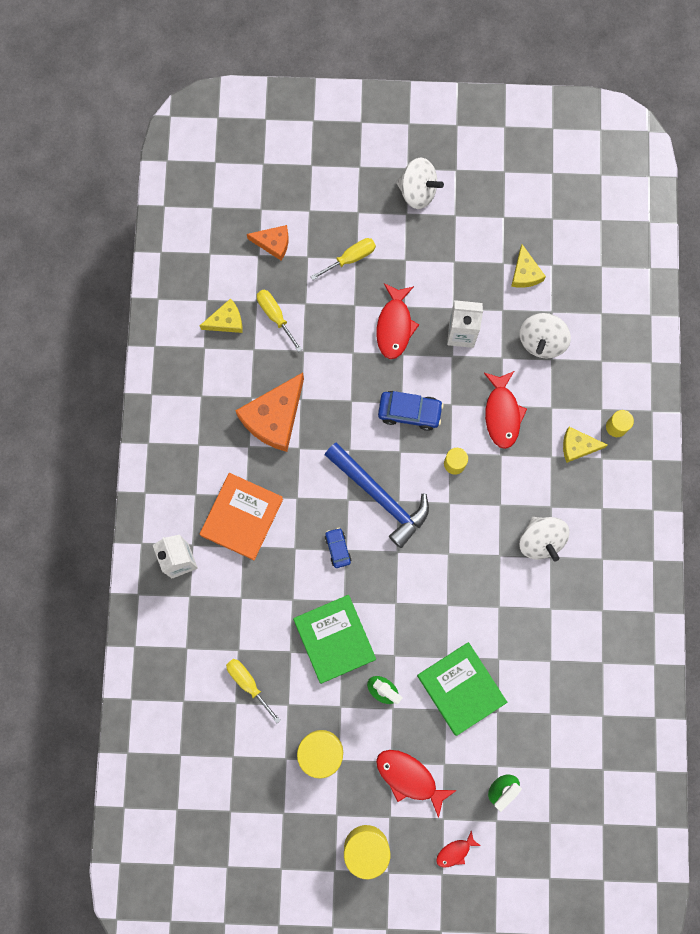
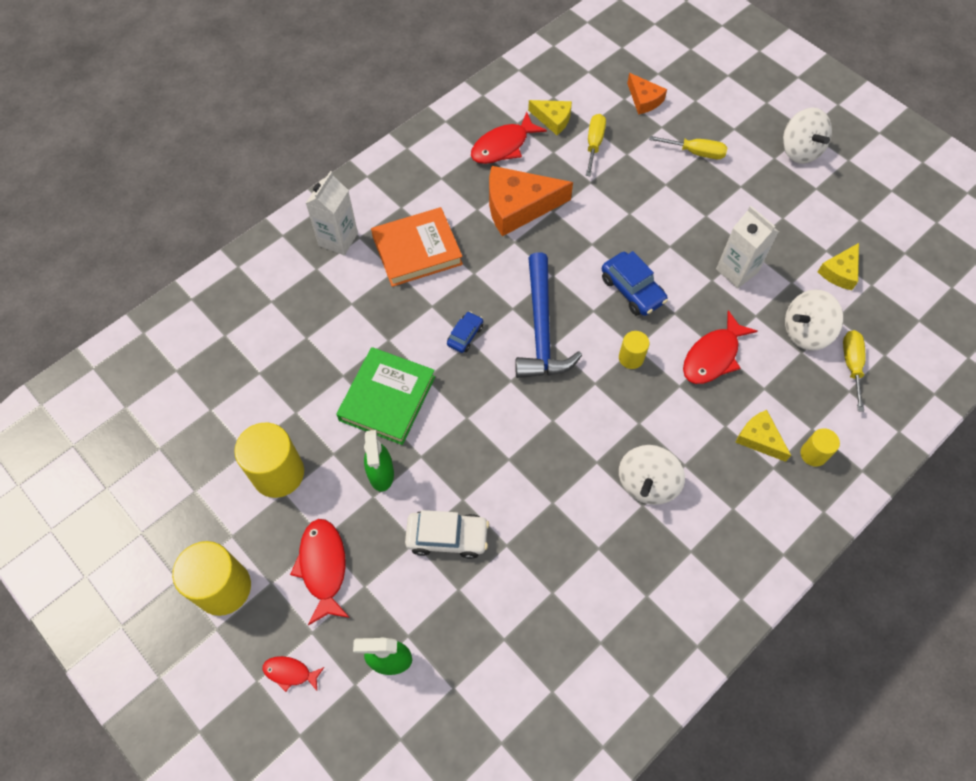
camera: 45 degrees right, 15 degrees down
yellow screwdriver [226,659,281,723] -> yellow screwdriver moved to [843,330,866,412]
red fish [376,283,419,359] -> red fish moved to [471,112,547,164]
green book [417,642,507,736] -> white car [405,510,489,559]

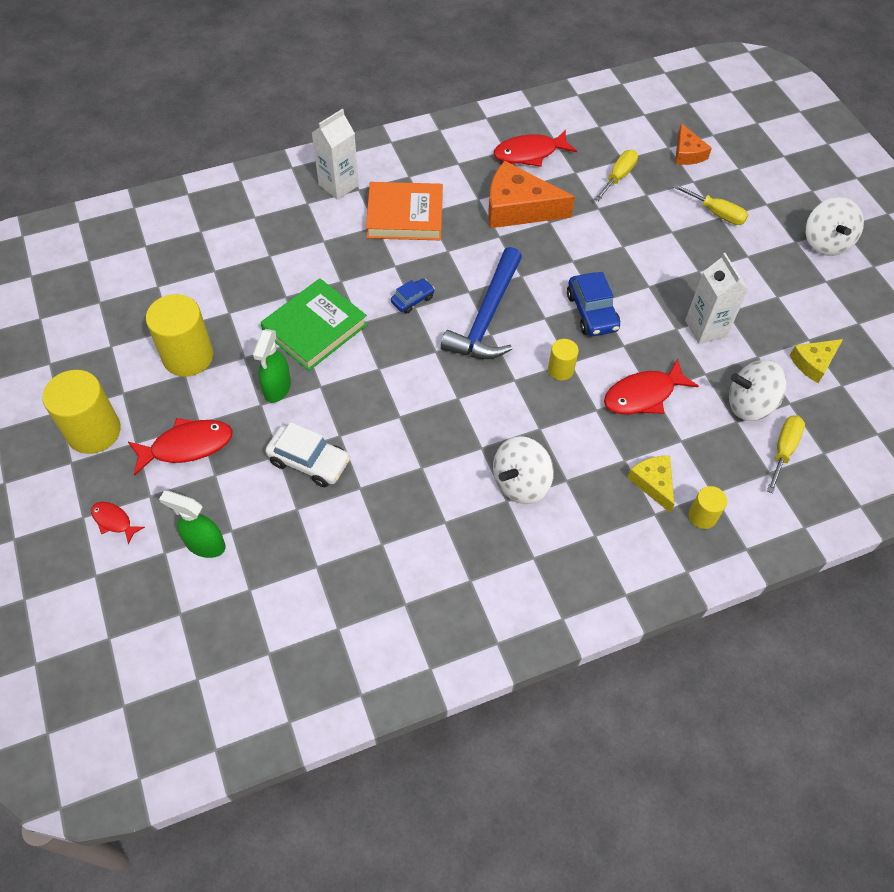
camera: 20 degrees right, 5 degrees down
red fish [290,519,350,625] -> red fish turned 60 degrees clockwise [127,418,233,476]
yellow cheese [528,100,572,135] -> none

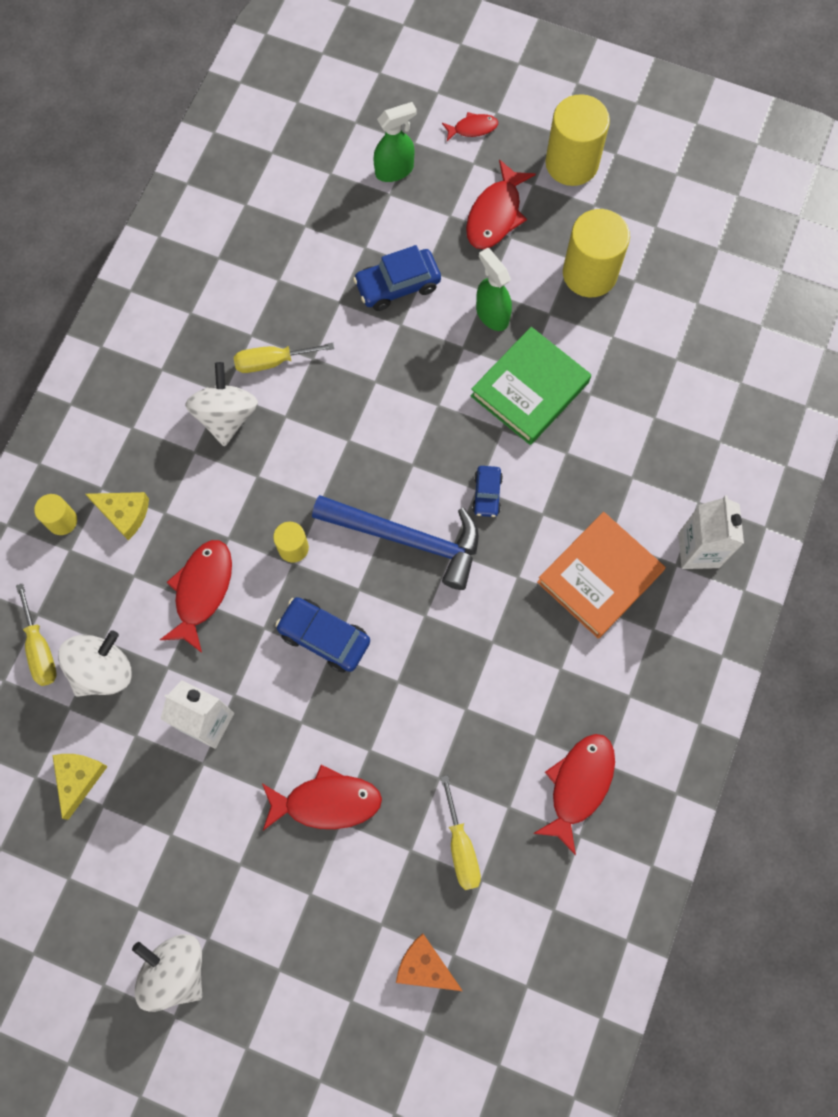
camera: 135 degrees right, 15 degrees up
green book [260,278,368,371] -> green book turned 45 degrees clockwise [471,327,591,445]
white car [265,422,351,487] -> blue car [353,245,441,311]
blue hammer [441,247,522,359] -> blue hammer turned 135 degrees clockwise [312,495,479,590]
orange cheese [488,161,575,228] -> none
yellow screwdriver [673,184,748,225] -> yellow screwdriver moved to [234,343,334,373]
none -> red fish [262,765,382,830]

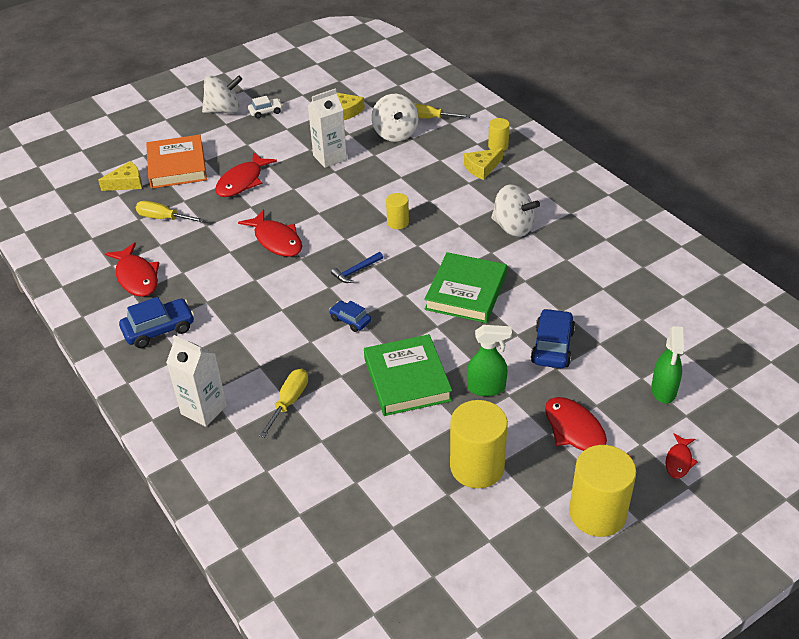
camera: 125 degrees right, 30 degrees down
red fish [160,540,232,653] -> red fish moved to [238,209,302,257]
yellow screwdriver [234,343,334,373] -> yellow screwdriver moved to [259,369,308,438]
blue car [275,597,370,673] -> blue car moved to [119,297,194,348]
blue hammer [312,495,479,590] -> blue hammer [331,252,383,283], size x0.43
orange cheese [396,933,462,991] -> yellow cheese [98,161,142,191]
orange book [537,512,665,638] -> orange book moved to [146,135,207,189]
none -> white car [248,96,283,118]
none -> green book [424,252,507,323]

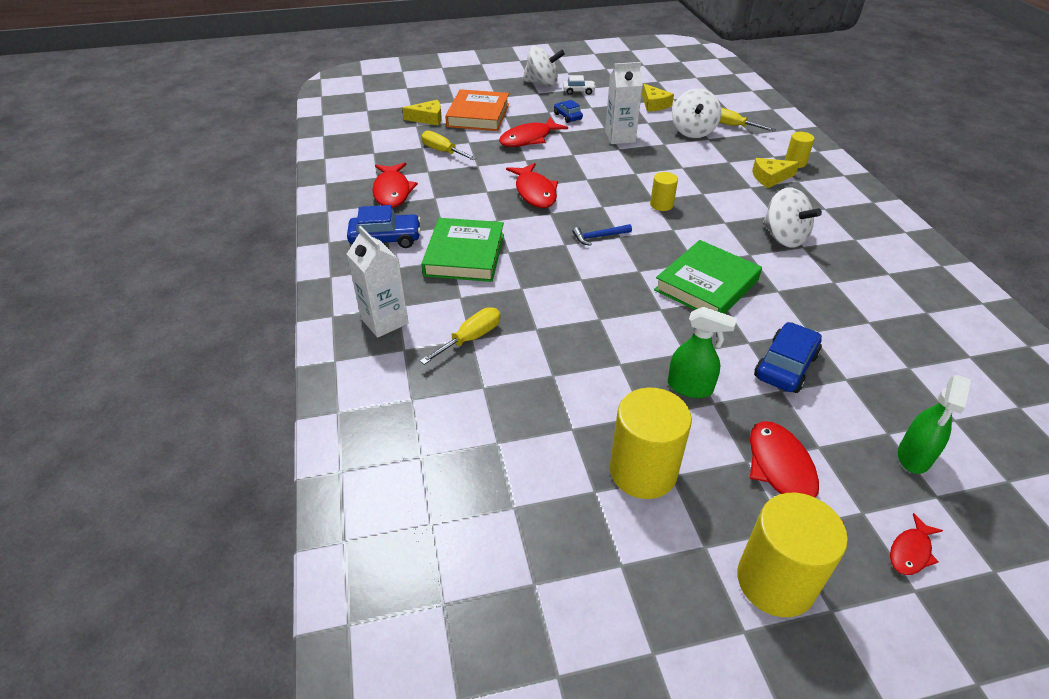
camera: 20 degrees right, 0 degrees up
blue car [329,301,371,332] -> blue car moved to [554,100,583,123]
green book [364,334,452,416] -> green book moved to [422,218,504,282]

